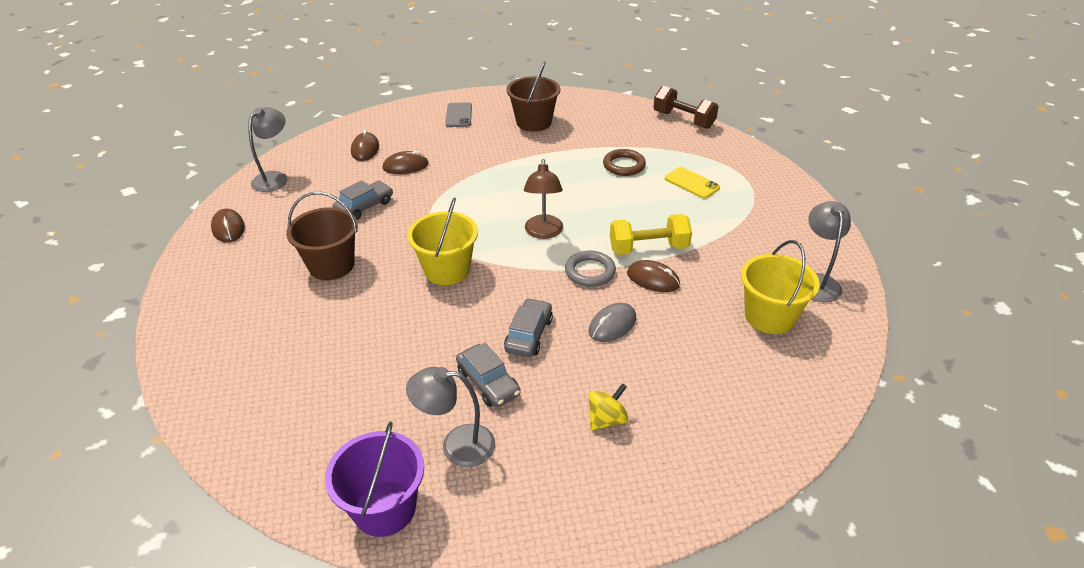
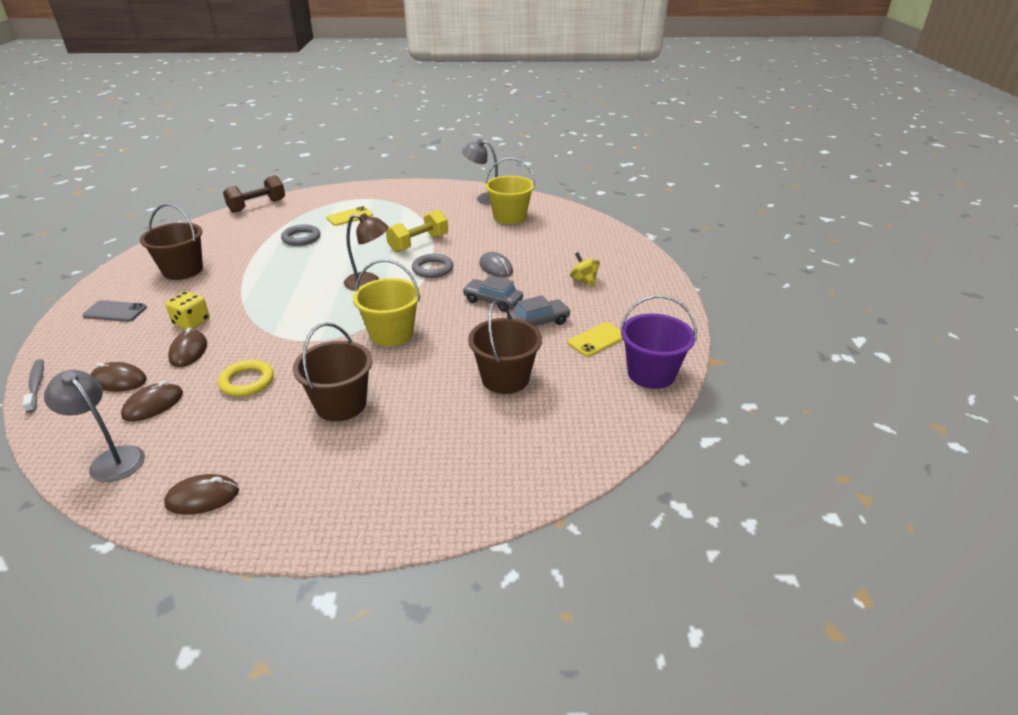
camera: 80 degrees left, 5 degrees down
grey car [333,180,393,220] -> yellow ring [218,360,274,396]
grey lamp [406,367,495,467] -> yellow phone [568,322,623,357]
brown ring [603,149,646,176] -> grey ring [281,225,320,246]
yellow dumbbell [610,214,692,255] -> yellow dumbbell turned 45 degrees clockwise [386,209,448,253]
brown mouse [627,260,680,292] -> brown mouse moved to [121,381,183,422]
none -> grey toothbrush [22,359,44,413]
none -> yellow dice [165,291,210,329]
none -> brown bucket [468,300,542,394]

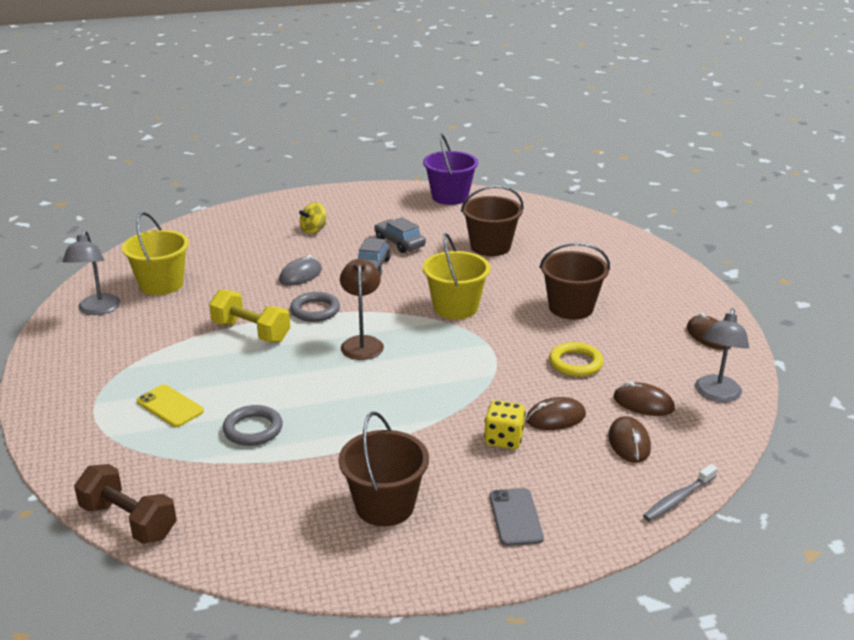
camera: 105 degrees left, 5 degrees down
yellow phone [568,322,623,357] -> none

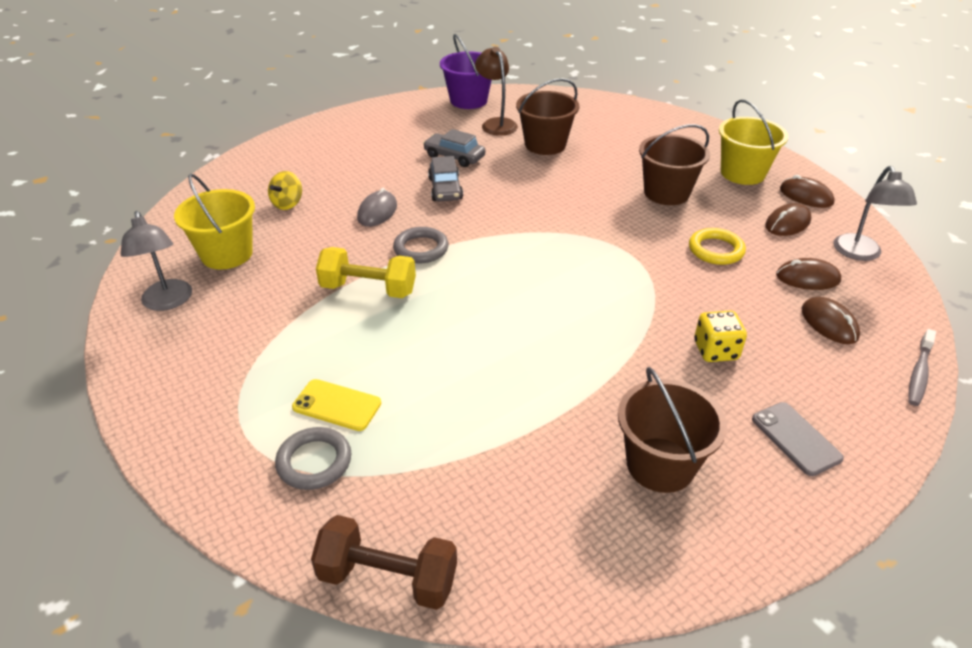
camera: 20 degrees left, 10 degrees up
grey ring [223,405,283,446] -> grey ring moved to [275,427,351,490]
yellow spinning top [299,202,326,234] -> yellow spinning top moved to [268,171,302,210]
brown lamp [340,259,384,360] -> brown lamp moved to [475,47,518,136]
yellow bucket [423,233,490,319] -> yellow bucket moved to [719,99,788,185]
brown mouse [526,397,586,430] -> brown mouse moved to [765,203,811,236]

